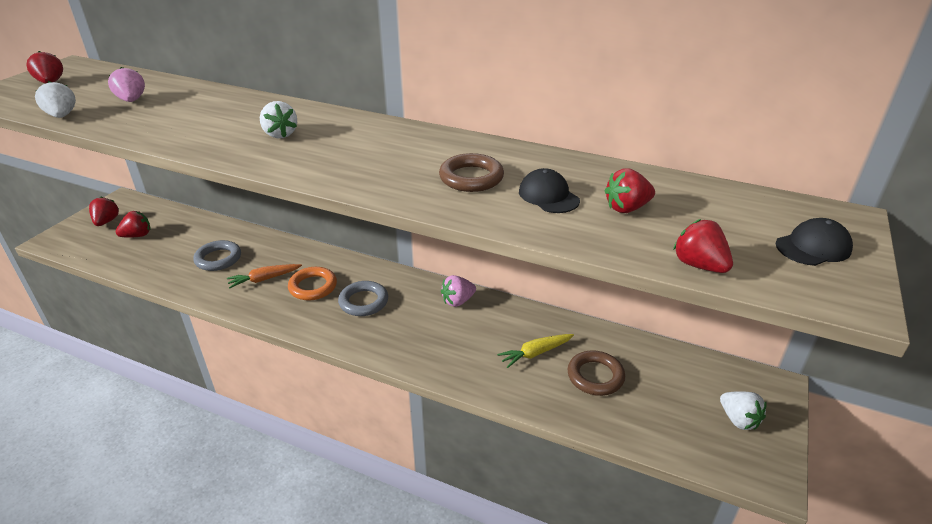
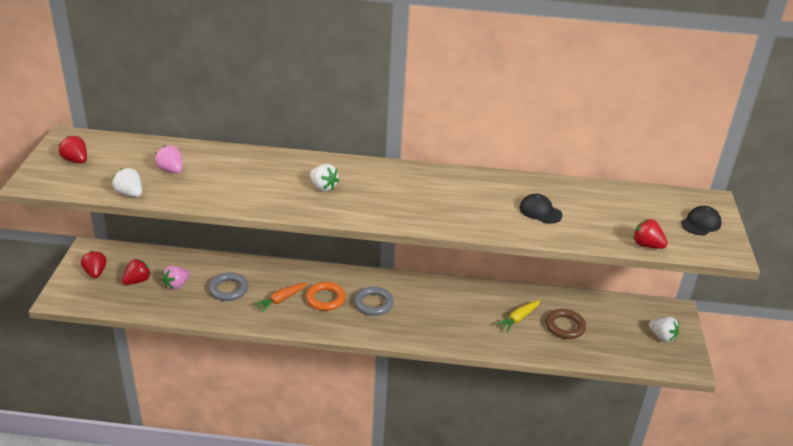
camera: 20 degrees left, 0 degrees up
brown ring [439,153,504,192] -> none
pink strawberry [441,275,476,307] -> pink strawberry moved to [161,266,190,290]
red strawberry [605,168,655,213] -> none

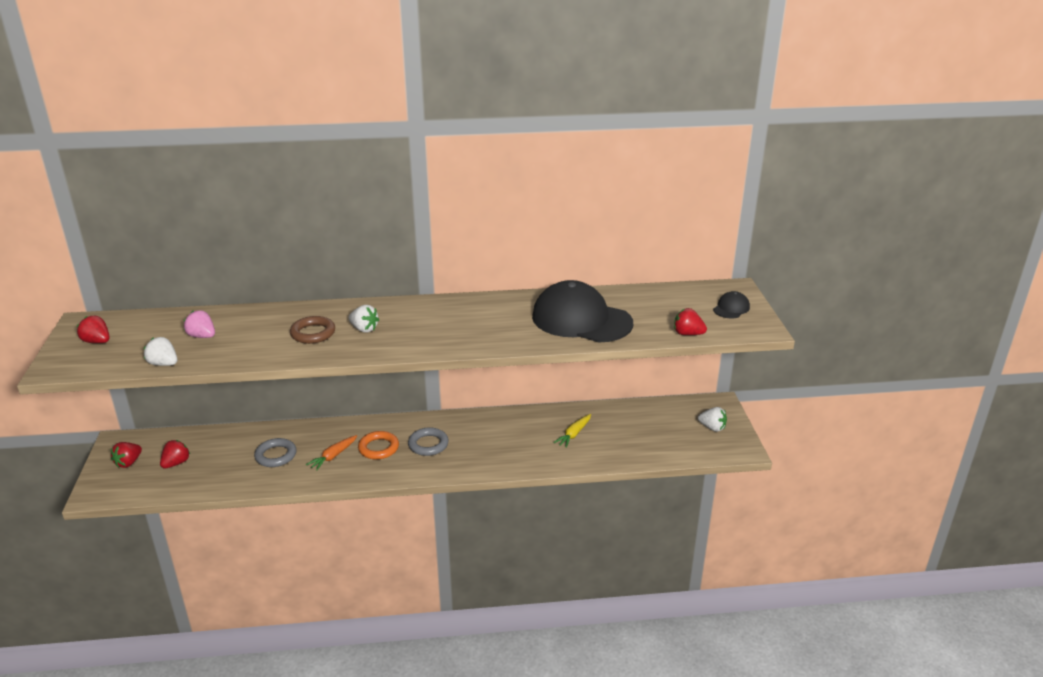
camera: 10 degrees left, 5 degrees down
red strawberry [81,251,107,278] -> red strawberry turned 120 degrees counterclockwise [111,442,142,468]
pink strawberry [161,266,190,290] -> none
black cap [519,194,563,224] -> black cap [532,280,633,343], size x2.36
brown ring [546,309,586,339] -> brown ring moved to [290,316,335,344]

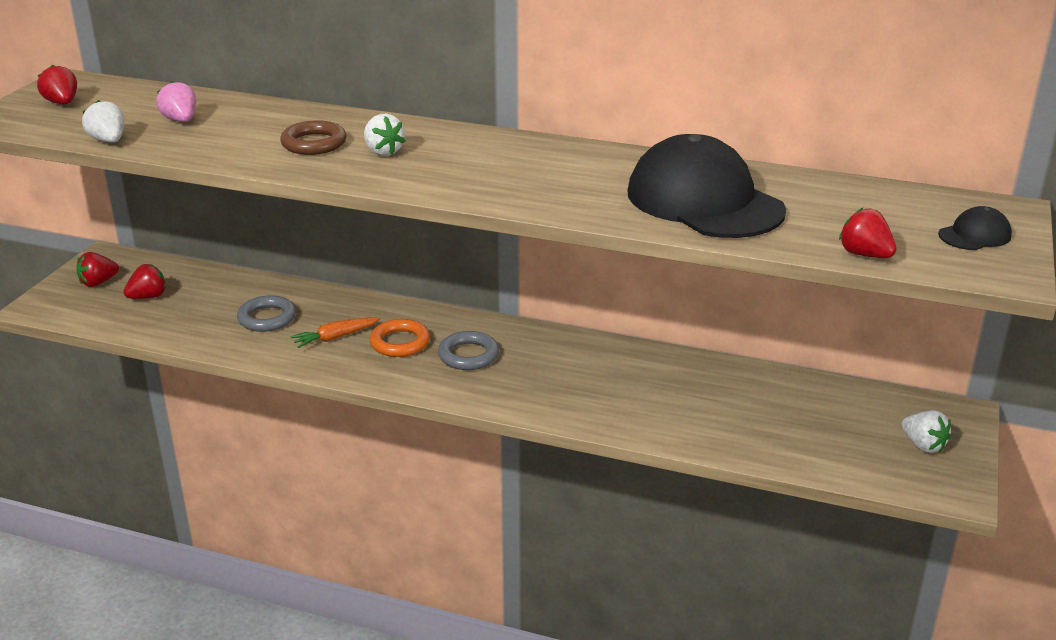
camera: 25 degrees right, 0 degrees up
yellow carrot [553,414,591,448] -> none

